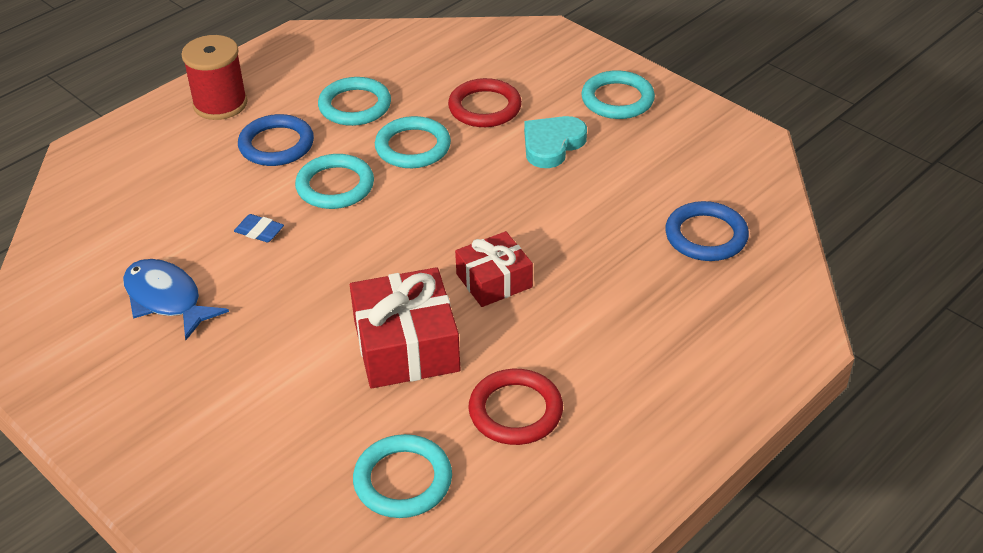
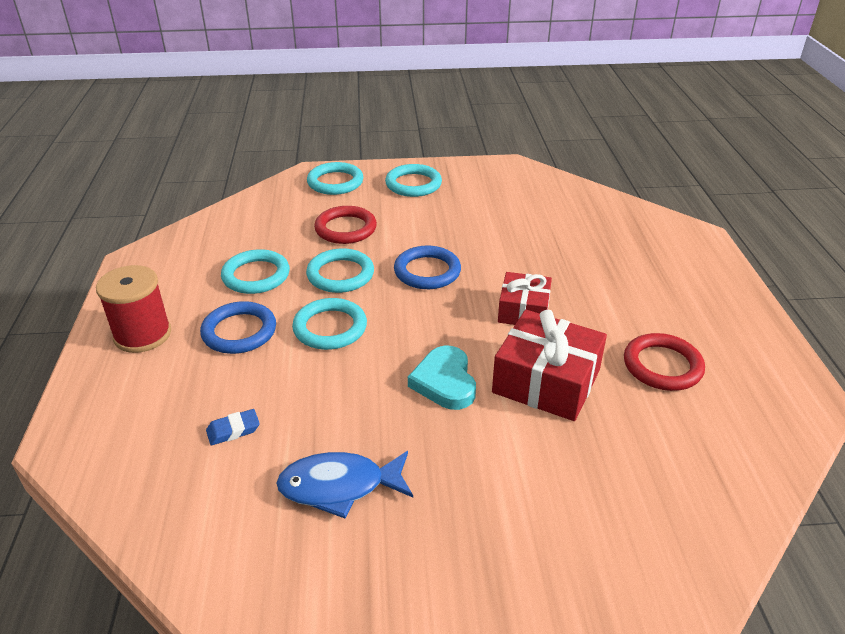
camera: 50 degrees left, 5 degrees down
blue eraser [234,214,284,242] -> blue eraser moved to [206,409,260,445]
turquoise ring [353,434,452,518] -> turquoise ring moved to [307,162,364,195]
turquoise heart [524,116,587,168] -> turquoise heart moved to [408,346,476,410]
blue ring [665,201,749,261] -> blue ring moved to [394,246,461,289]

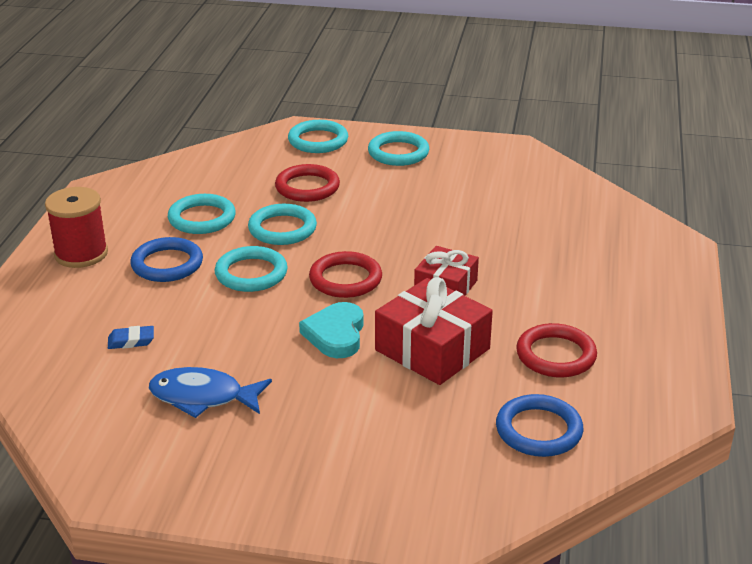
camera: 15 degrees right, 5 degrees down
blue ring [394,246,461,289] -> blue ring moved to [496,394,584,457]
none -> red ring [309,251,382,298]

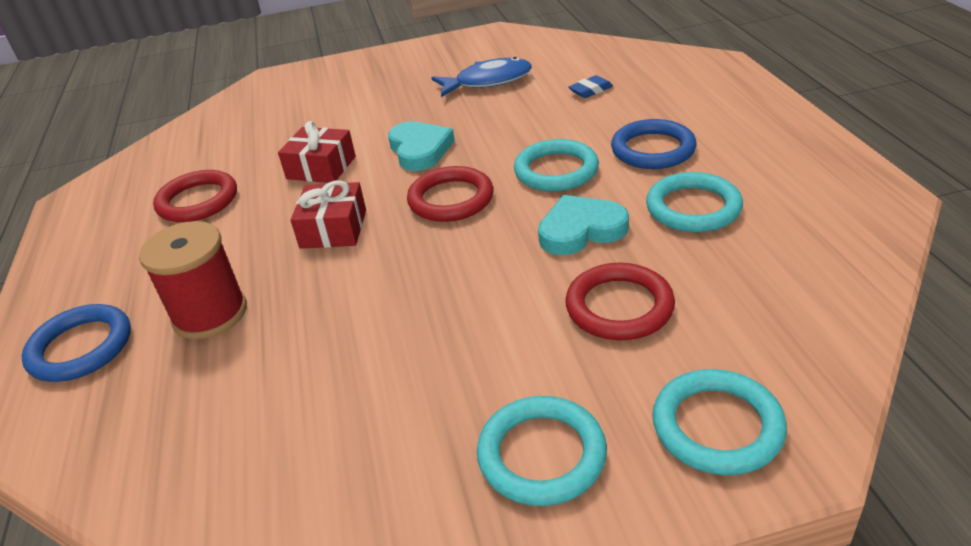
camera: 160 degrees right, 5 degrees up
red spool [45,187,108,268] -> red spool moved to [139,221,247,339]
turquoise ring [248,204,317,245] -> turquoise heart [538,195,629,255]
red gift [375,277,493,385] -> red gift [278,121,356,183], size x0.64
blue ring [496,394,584,457] -> blue ring moved to [21,304,131,382]

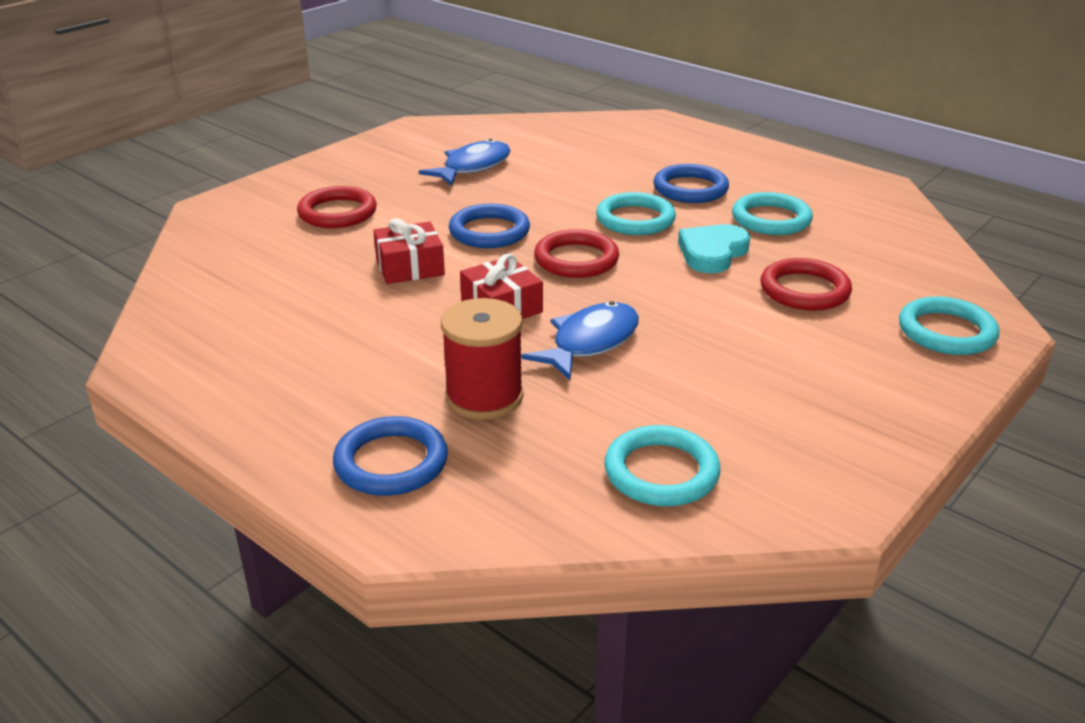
camera: 40 degrees left, 5 degrees down
red ring [153,170,237,222] -> red ring moved to [297,186,377,228]
turquoise heart [388,121,455,171] -> blue ring [449,204,530,248]
turquoise ring [477,396,607,506] -> turquoise ring moved to [604,425,721,507]
blue eraser [568,75,613,98] -> none
none -> blue fish [521,301,639,380]

